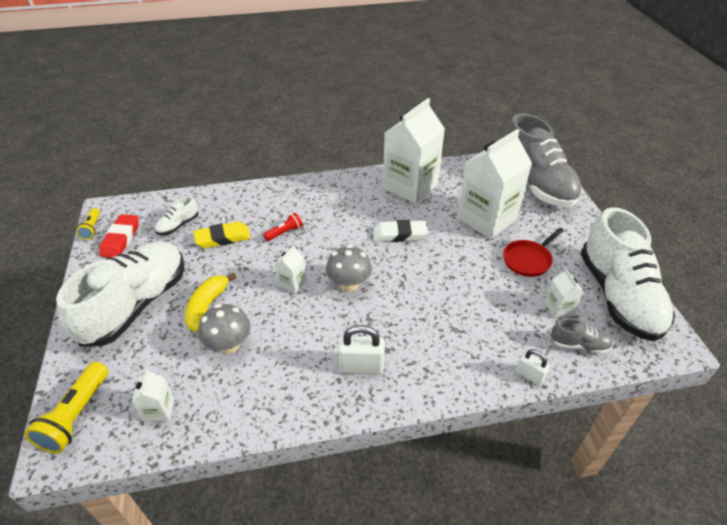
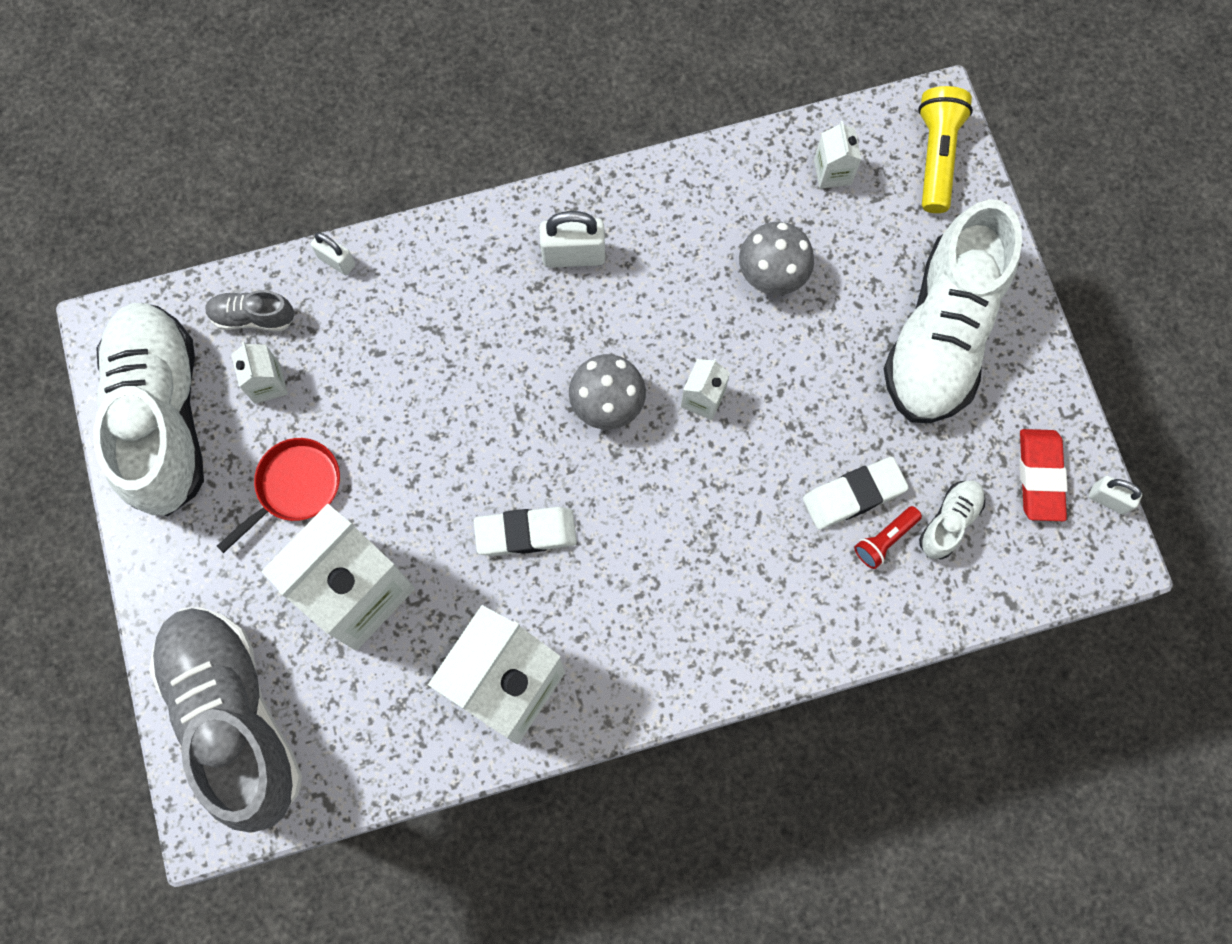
camera: 175 degrees right, 30 degrees up
yellow flashlight [76,208,100,240] -> white padlock [1089,476,1142,515]
yellow banana [185,273,236,332] -> none
yellow eraser [193,221,251,248] -> white eraser [803,457,909,530]
red flashlight [263,213,303,241] -> red flashlight moved to [854,506,922,569]

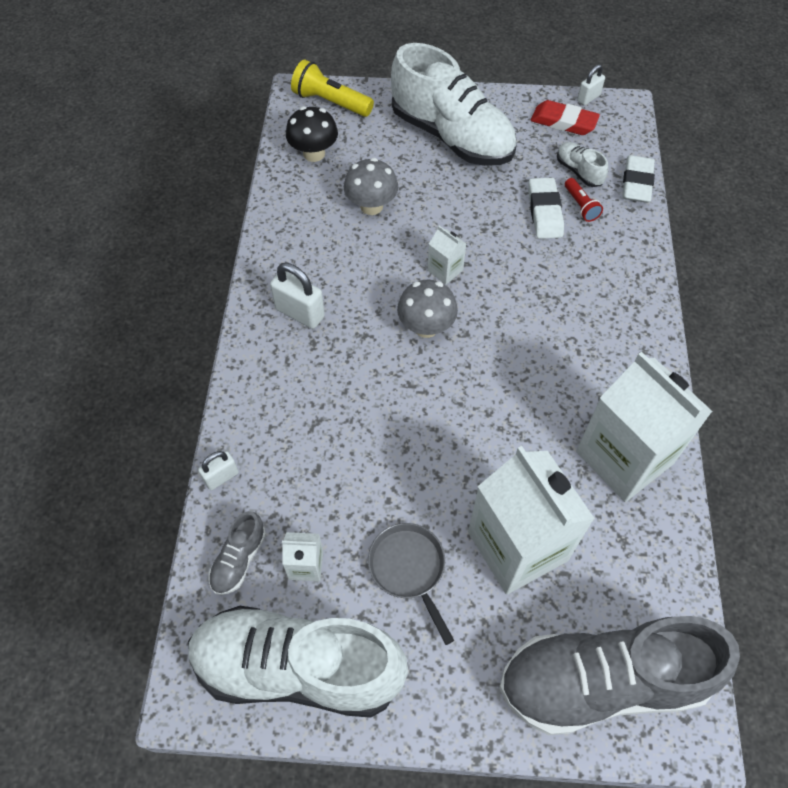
camera: 70 degrees left, 15 degrees down
red pan [217,438,340,553] -> grey pan [368,523,454,645]
white eraser [474,507,577,556] -> white eraser moved to [622,155,655,203]
white padlock [539,211,605,268] -> white padlock turned 75 degrees counterclockwise [270,263,325,329]
white carton [814,121,861,189] -> black mushroom [286,106,338,162]

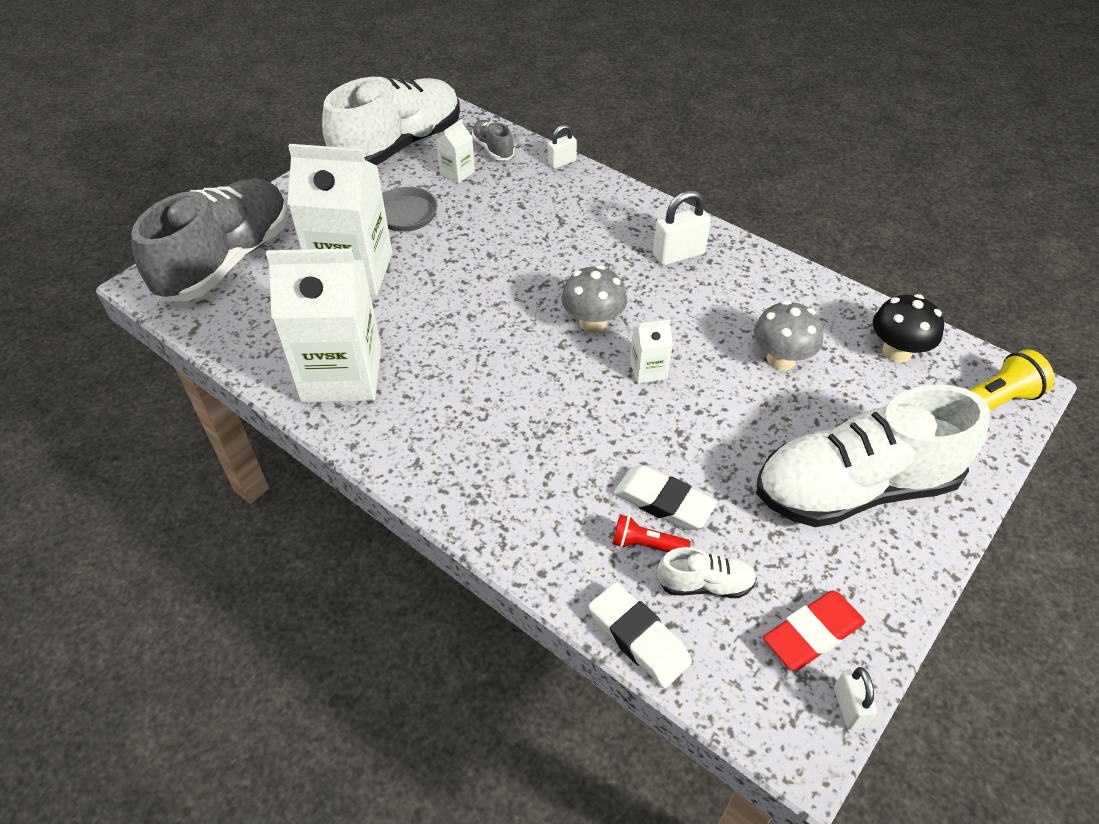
camera: 125 degrees right, 10 degrees down
white padlock [198,451,239,490] -> white padlock turned 60 degrees clockwise [548,125,577,169]

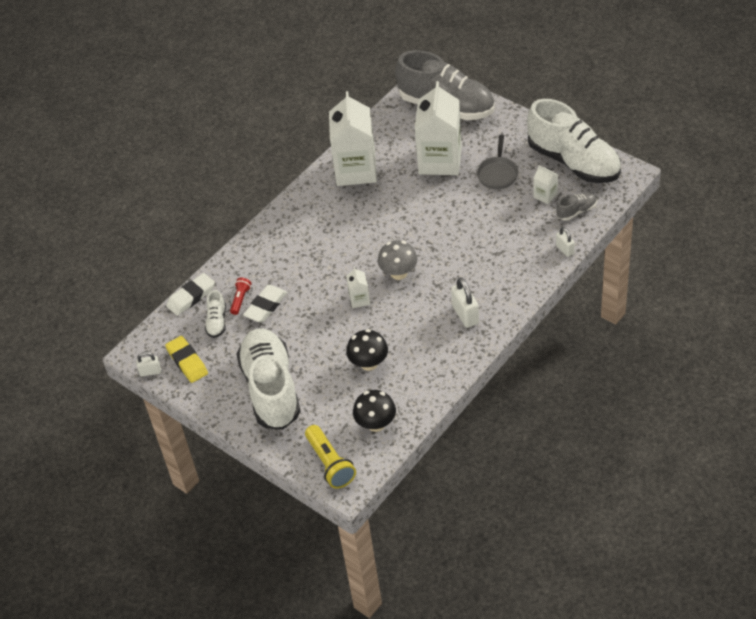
camera: 95 degrees right, 0 degrees up
grey mushroom [754,300,823,370] -> black mushroom [346,329,388,371]
red eraser [763,591,865,670] -> yellow eraser [165,336,208,383]

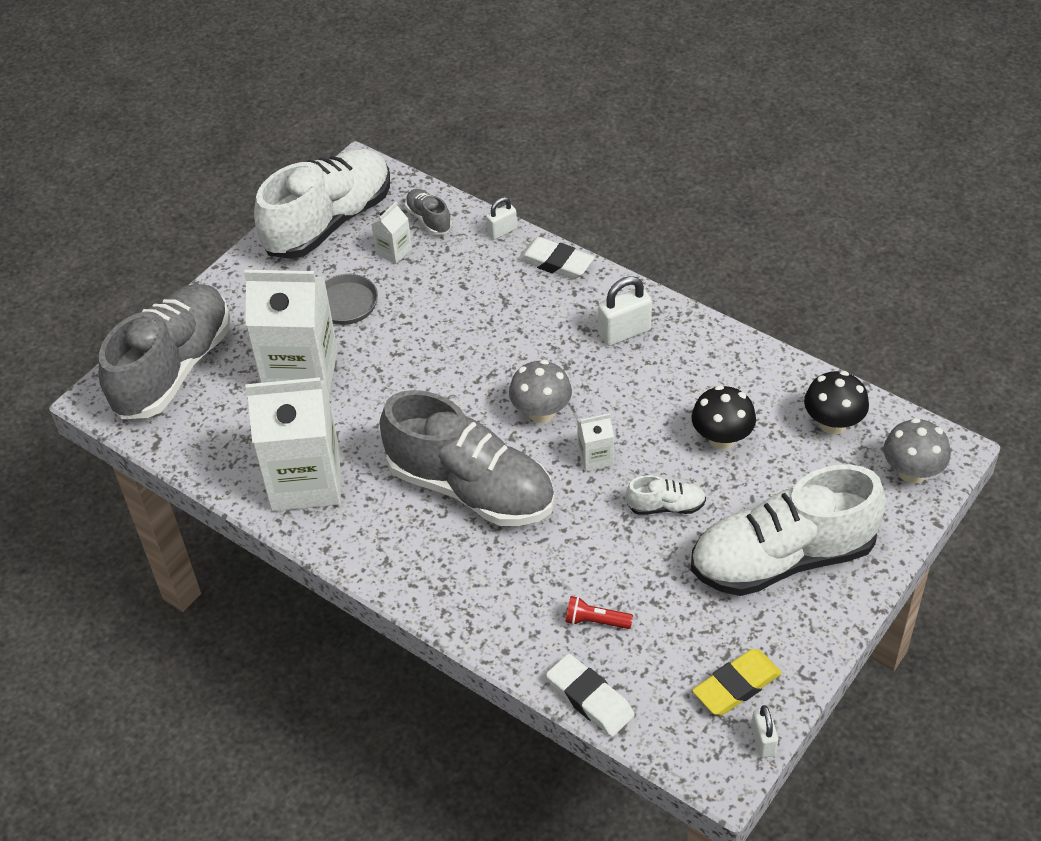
camera: 95 degrees left, 0 degrees up
white shoe [205,290,226,338] -> white shoe moved to [626,475,706,515]
white eraser [243,285,287,322] -> white eraser moved to [518,237,594,279]
yellow flashlight [305,425,356,489] -> grey mushroom [884,418,951,483]
none -> grey shoe [380,390,555,526]

